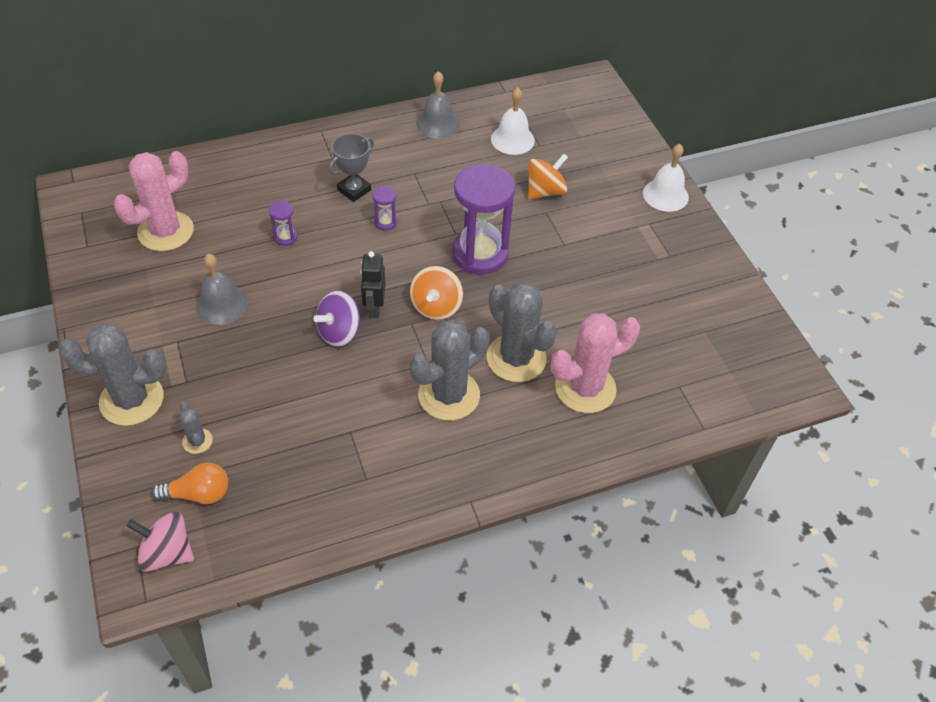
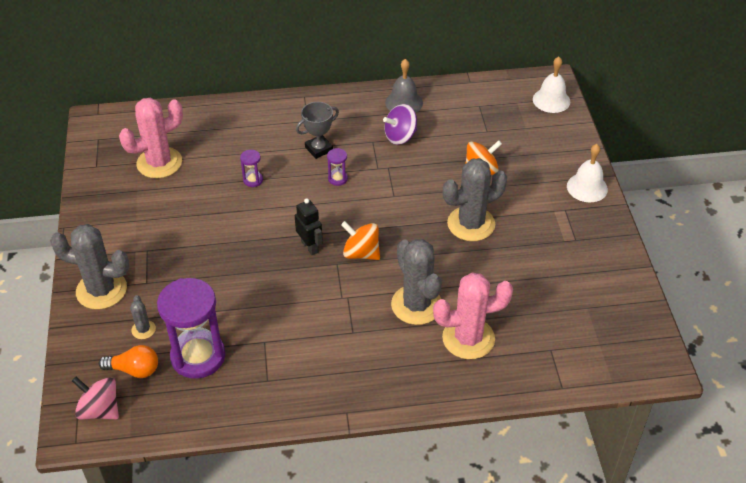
camera: 15 degrees right, 5 degrees down
grey bell [196,254,248,325] -> none
purple spinning top [313,291,360,347] -> purple spinning top moved to [383,104,417,145]
black robot [360,251,386,318] -> black robot turned 135 degrees clockwise [295,198,322,255]
orange spinning top [410,266,463,320] -> orange spinning top turned 90 degrees clockwise [341,221,380,260]
grey cactus [410,319,490,420] -> grey cactus moved to [443,158,507,241]
purple hourglass [452,164,515,275] -> purple hourglass moved to [157,278,225,379]
white bell [491,87,535,155] -> white bell moved to [533,57,570,113]

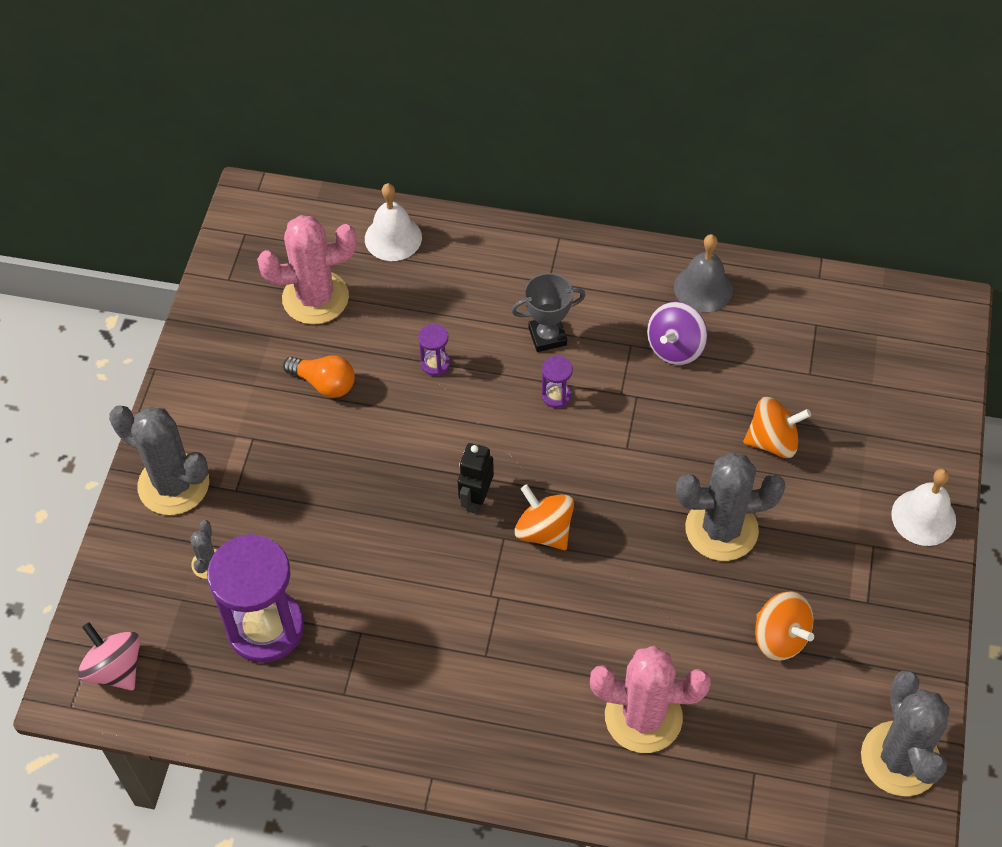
camera: 20 degrees right, 10 degrees up
orange light bulb [99,345,158,378] -> orange light bulb moved to [283,355,355,398]
black robot [295,198,322,255] -> black robot turned 150 degrees counterclockwise [458,443,494,514]
purple spinning top [383,104,417,145] -> purple spinning top turned 45 degrees counterclockwise [647,302,707,365]
grey cactus [391,239,442,325] -> grey cactus moved to [861,670,950,796]
white bell [533,57,570,113] -> white bell moved to [365,183,422,261]
none -> orange spinning top [755,591,814,661]

